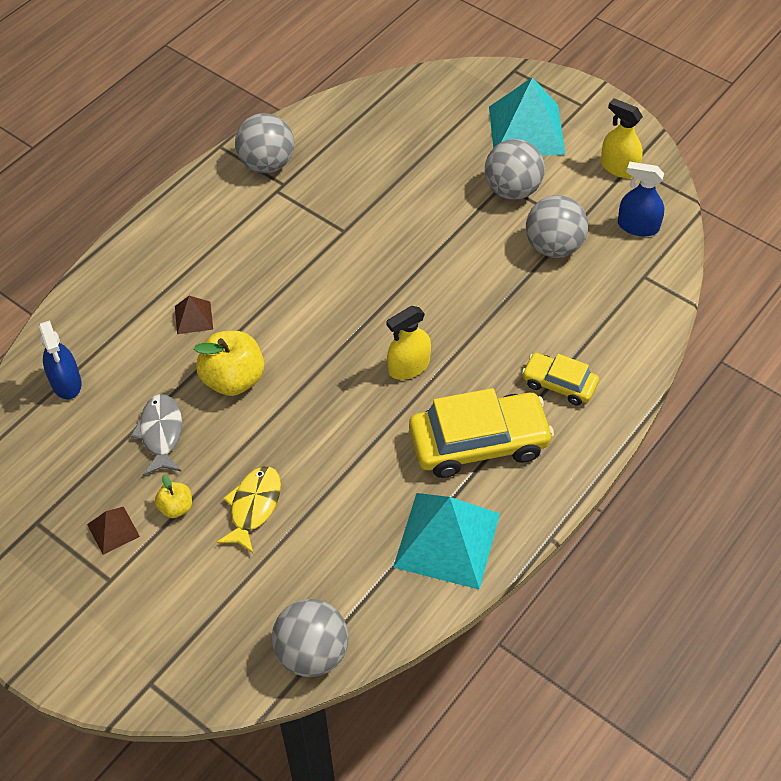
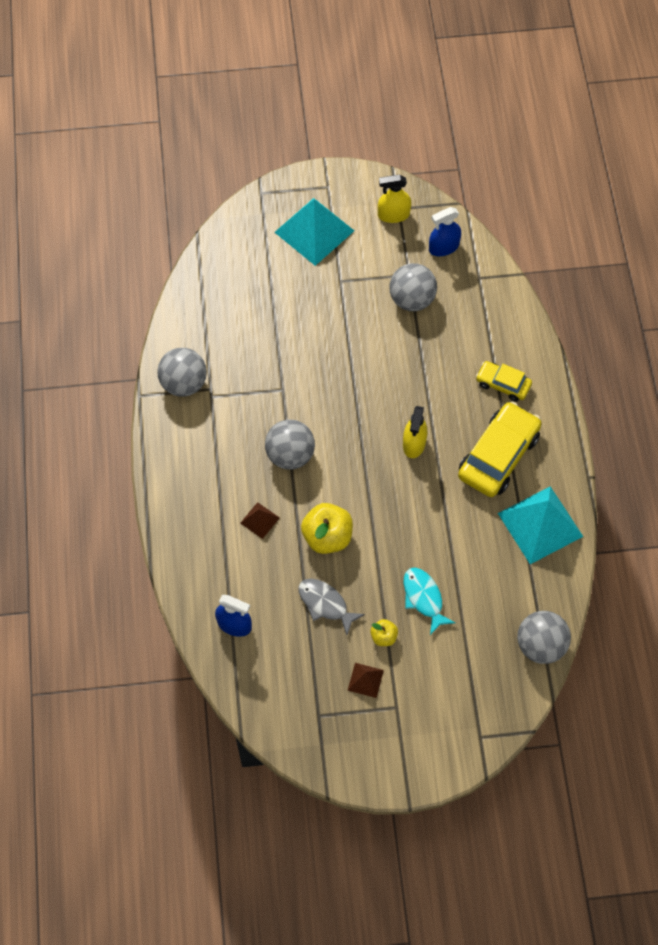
camera: 45 degrees left, 10 degrees up
yellow fish [216,466,281,553] -> turquoise fish [404,567,455,635]
grey ball [485,139,545,200] -> grey ball moved to [265,420,315,470]
yellow car [522,353,599,405] -> yellow car turned 45 degrees clockwise [476,361,532,402]

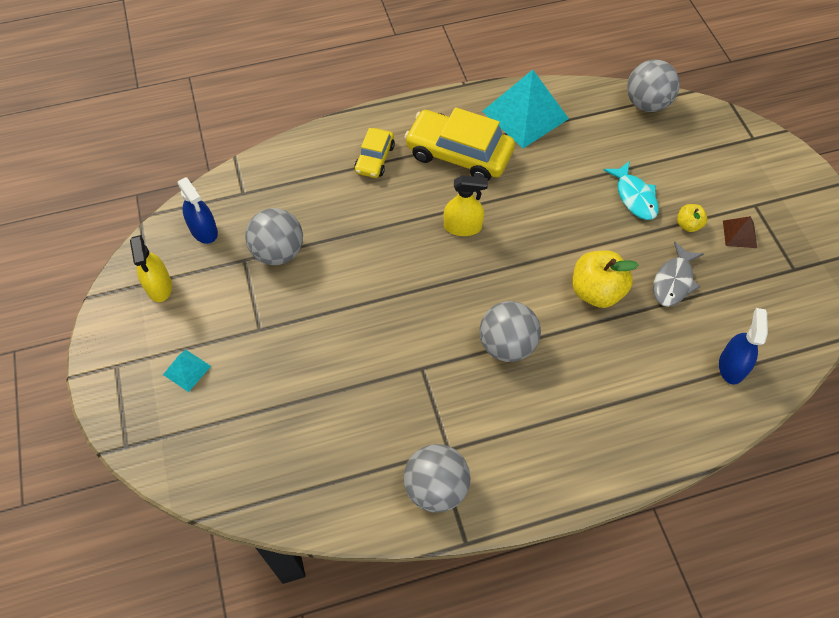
camera: 100 degrees left, 5 degrees down
brown pyramid [240,502,280,539] -> none
turquoise pyramid [274,198,354,266] -> turquoise pyramid [163,350,211,392], size x0.46
turquoise fish [404,567,455,635] -> turquoise fish turned 75 degrees counterclockwise [604,162,659,220]

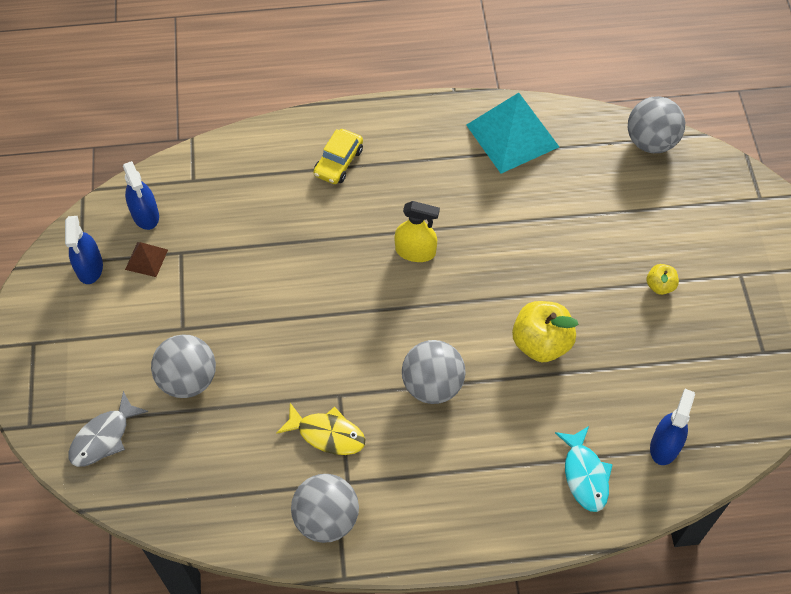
camera: 10 degrees right, 0 degrees up
yellow spray bottle [130,235,172,302] -> blue spray bottle [65,216,103,284]
turquoise pyramid [163,350,211,392] -> none
grey ball [245,208,303,265] -> grey ball moved to [151,334,216,398]
yellow car [404,107,515,181] -> none
turquoise fish [604,162,659,220] -> turquoise fish moved to [555,426,613,512]
grey fish [653,241,703,307] -> grey fish moved to [68,391,148,467]
brown pyramid [723,216,757,248] -> brown pyramid moved to [125,242,168,277]
none -> yellow fish [276,403,366,455]

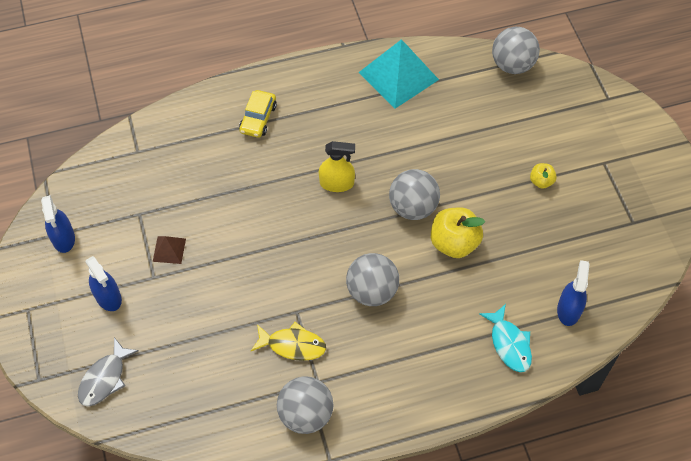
camera: 10 degrees left, 0 degrees up
blue spray bottle [123,161,159,230] -> blue spray bottle moved to [86,256,122,311]
brown pyramid [125,242,168,277] -> brown pyramid moved to [153,236,186,264]
grey ball [151,334,216,398] -> grey ball moved to [389,169,440,220]

